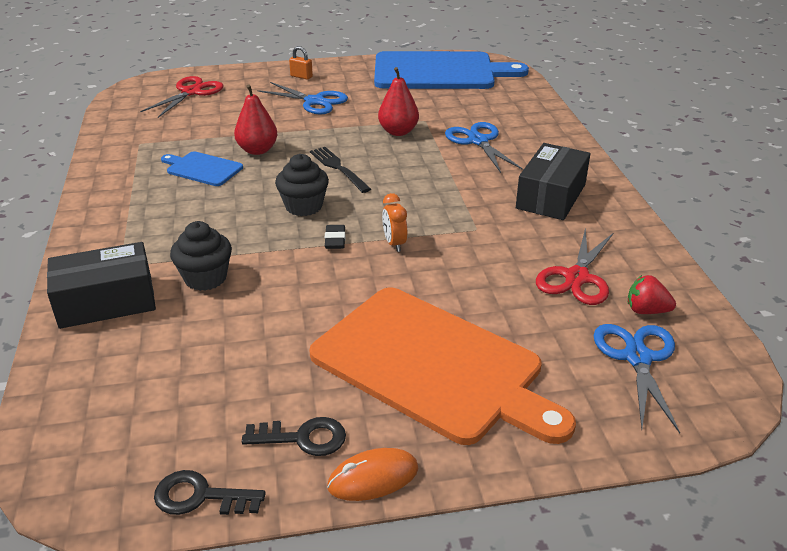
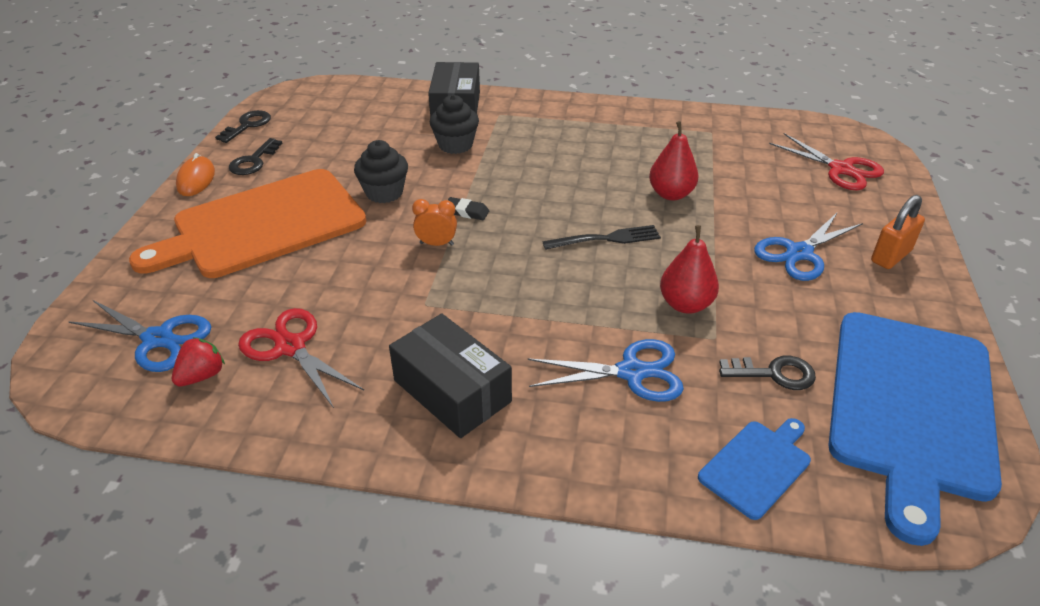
camera: 110 degrees right, 5 degrees up
blue cutting board [161,151,243,186] -> blue cutting board moved to [698,418,811,520]
black cupcake [275,154,329,216] -> black cupcake moved to [354,140,408,203]
orange padlock [289,46,313,80] -> orange padlock [871,195,925,269], size x1.53
none -> black key [719,356,816,390]

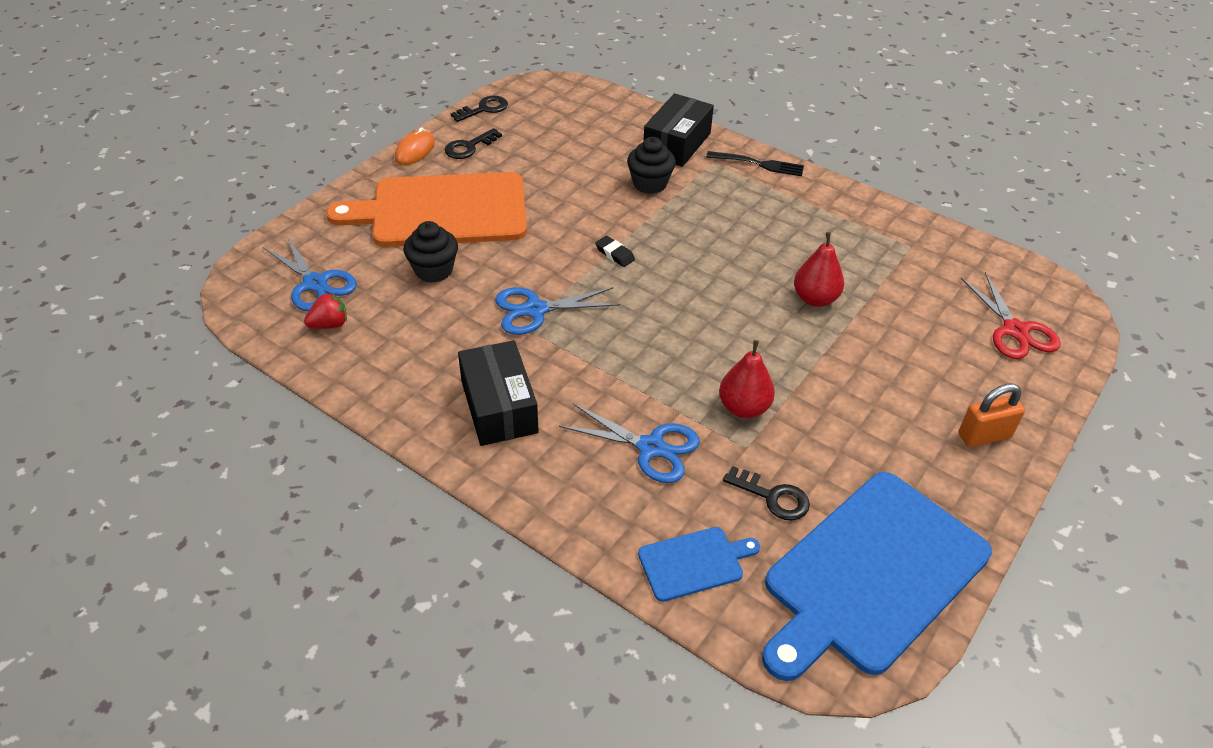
camera: 25 degrees right, 5 degrees up
red scissors [238,308,364,408] -> none
black cupcake [354,140,408,203] -> black cupcake moved to [403,221,458,283]
orange clock [412,199,457,246] -> none
black fork [543,225,661,250] -> black fork moved to [706,151,804,176]
blue scissors [754,212,863,281] -> blue scissors moved to [495,287,620,335]

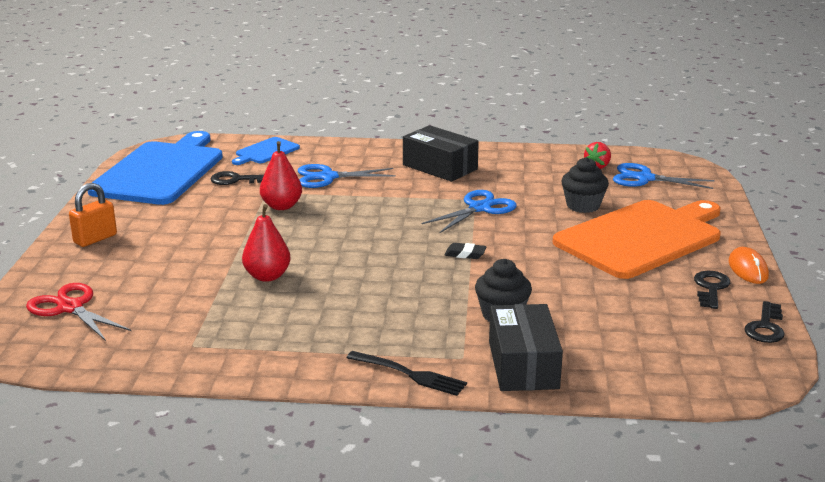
camera: 150 degrees right, 20 degrees down
black fork [706,151,804,176] -> black fork turned 135 degrees counterclockwise [347,351,467,396]

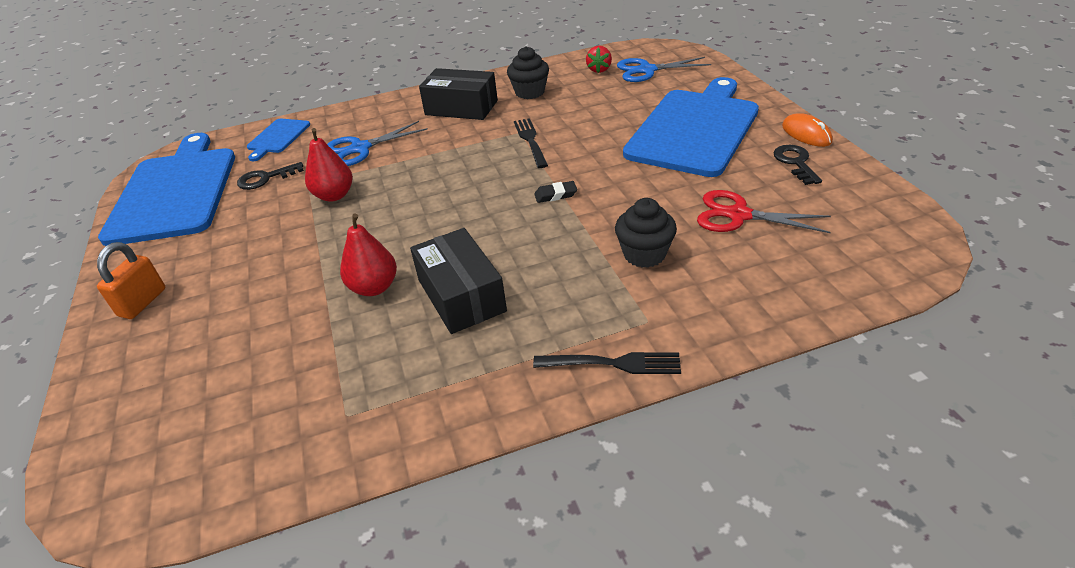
camera: 20 degrees left, 15 degrees up
red scissors [26,283,131,341] -> red scissors moved to [697,190,831,233]
blue scissors [422,190,517,234] -> black fork [514,118,548,168]
black box [489,304,563,391] -> black box moved to [410,228,507,334]
orange cutting board [552,200,721,279] -> blue cutting board [623,77,759,177]
black cupcake [561,157,609,213] -> black cupcake moved to [507,46,549,99]
black key [745,301,784,343] -> none

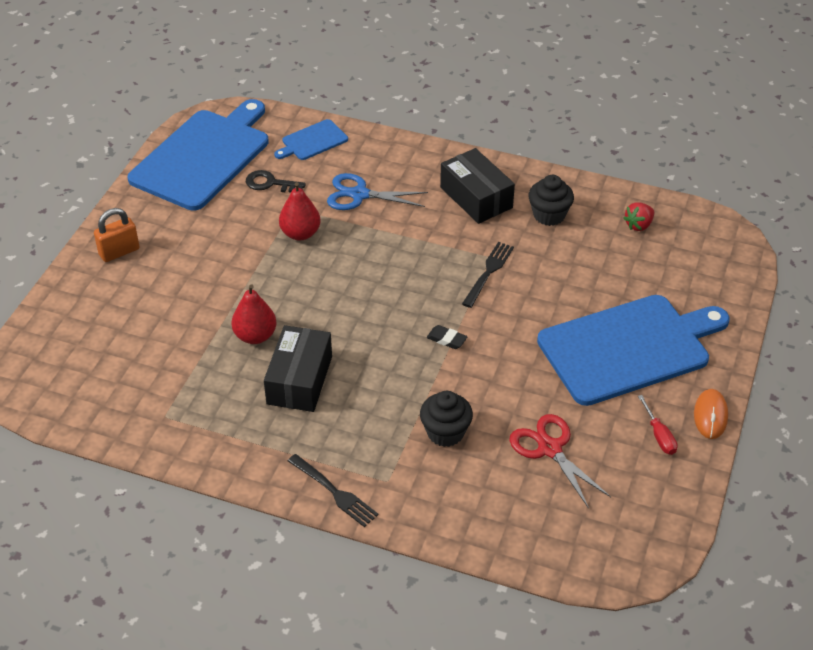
camera: 35 degrees right, 5 degrees up
blue scissors [617,57,711,82] -> none
black key [773,145,822,185] -> red screwdriver [638,395,678,455]

